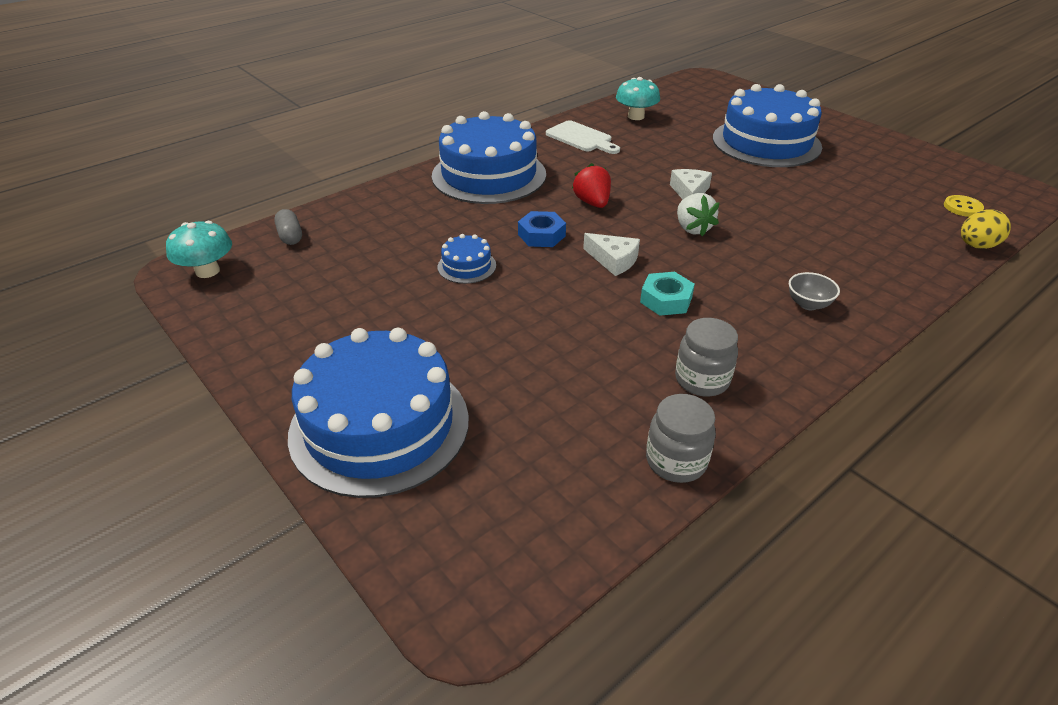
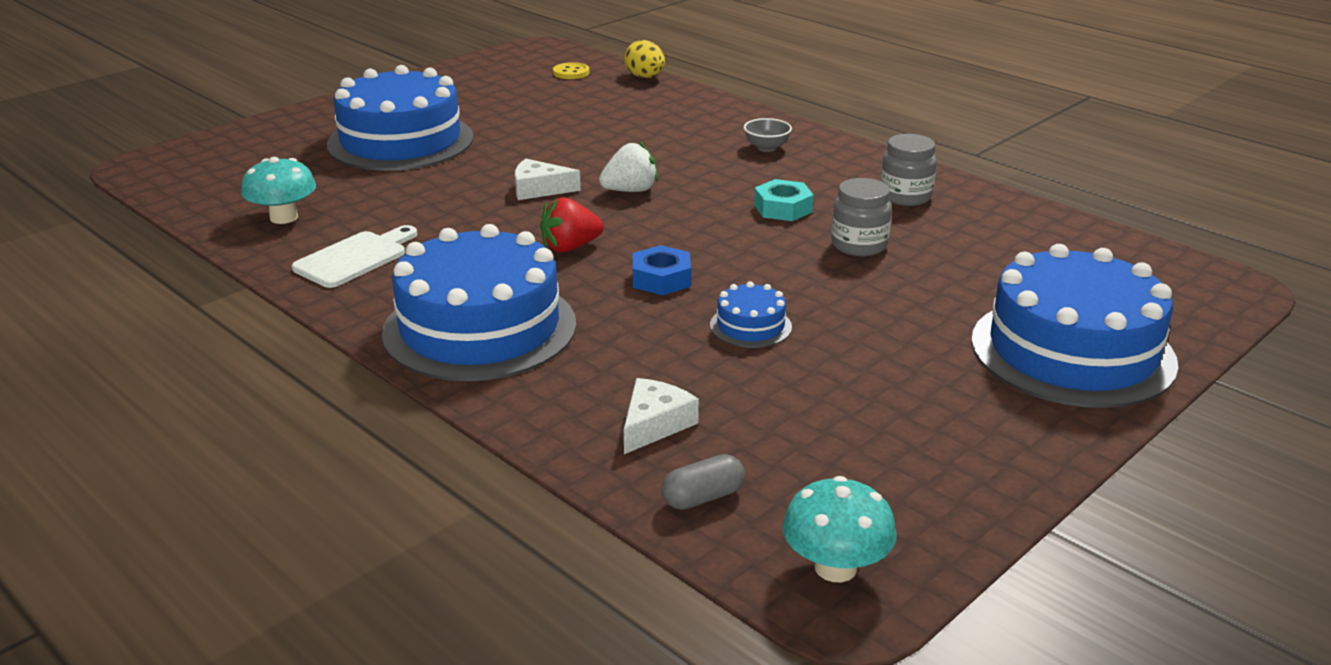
camera: 95 degrees left, 10 degrees down
white cheese [583,233,640,276] -> white cheese moved to [624,378,699,454]
grey jar [646,394,716,483] -> grey jar moved to [831,178,892,256]

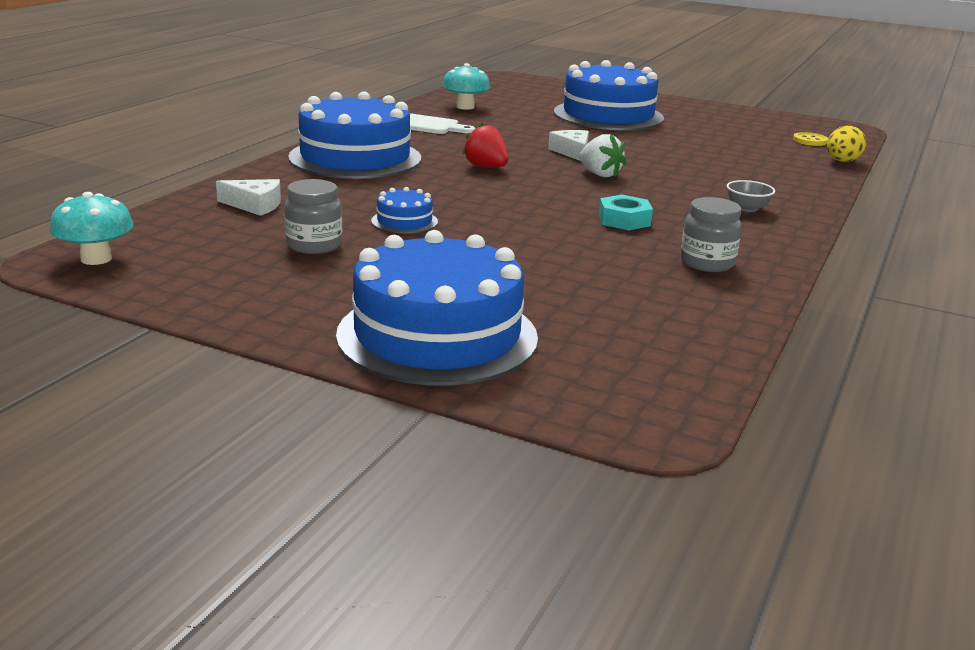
camera: 70 degrees right, 5 degrees down
blue nut [632,245,691,295] -> none
grey capsule [662,454,745,510] -> none
grey jar [831,178,892,256] -> grey jar moved to [284,179,342,254]

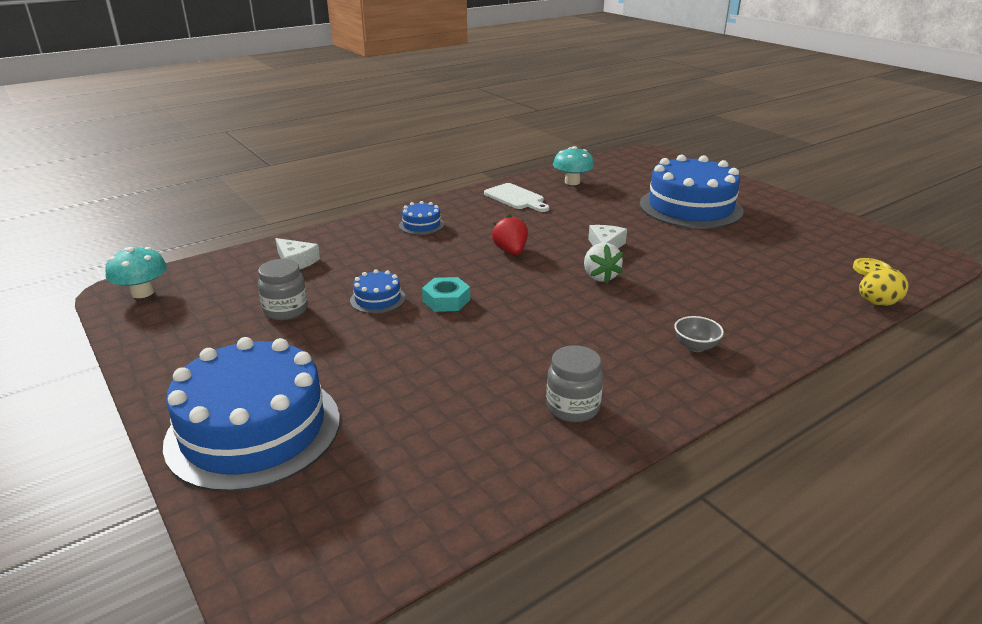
camera: 30 degrees right, 5 degrees up
blue cake [288,91,421,179] -> blue cake [399,201,444,235], size x0.43
turquoise nut [599,195,653,231] -> turquoise nut moved to [422,277,470,312]

